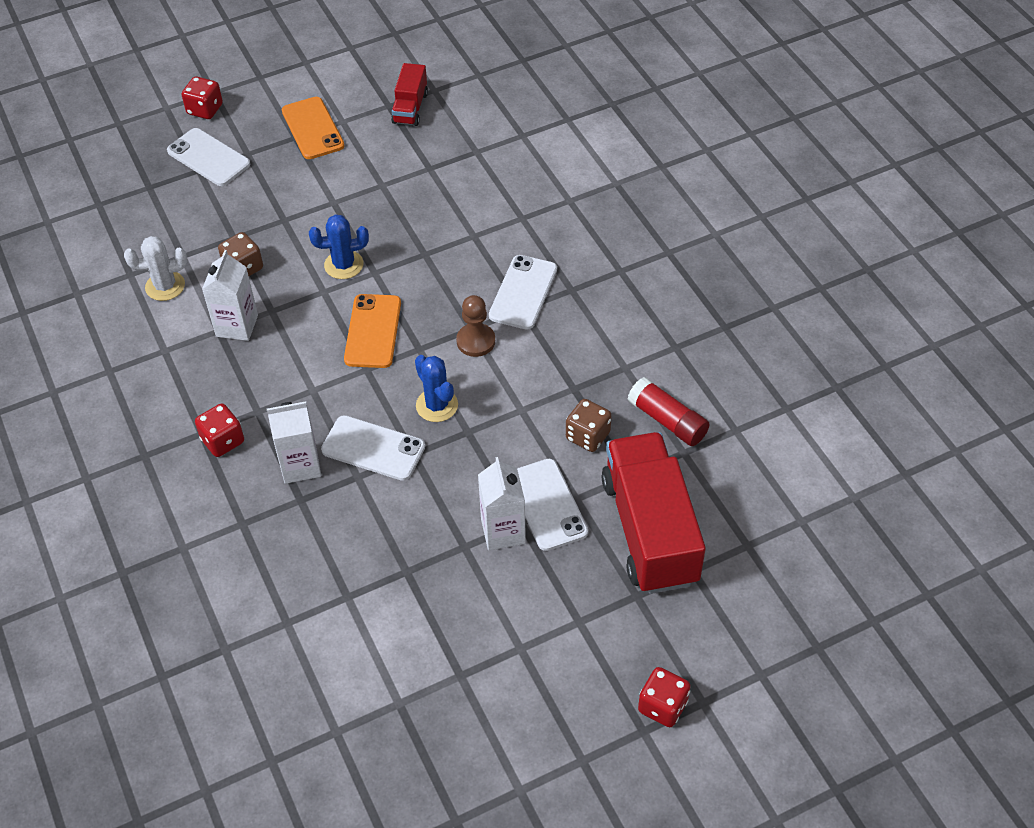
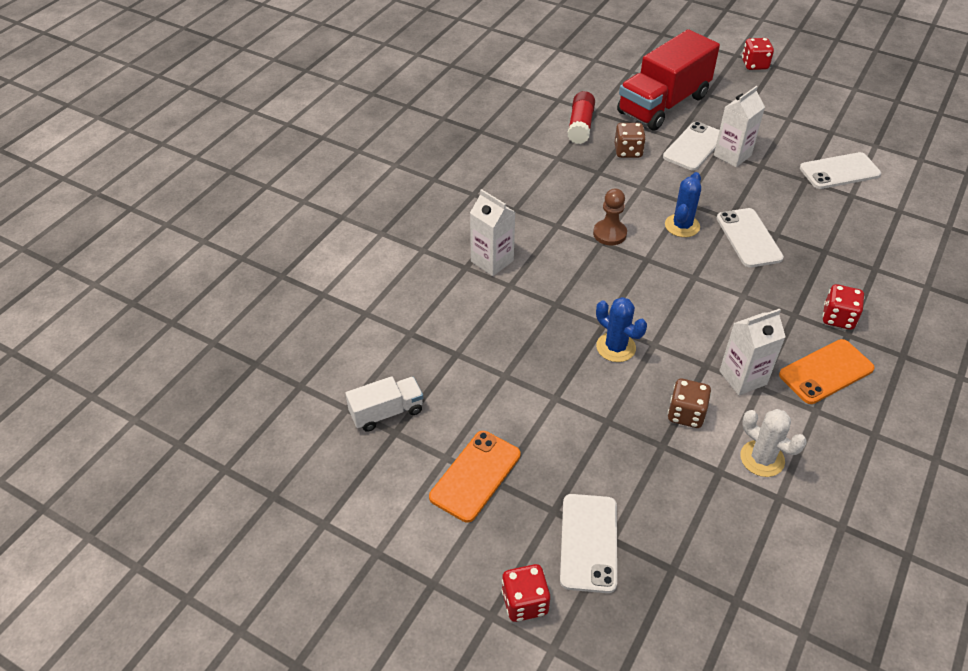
camera: 125 degrees left, 5 degrees down
white carton [267,401,321,484] -> white carton moved to [470,189,515,276]
orange phone [344,294,401,368] -> orange phone moved to [779,339,875,404]
red truck [391,63,428,126] -> white truck [345,376,423,432]
white phone [489,255,557,330] -> white phone moved to [800,152,881,189]

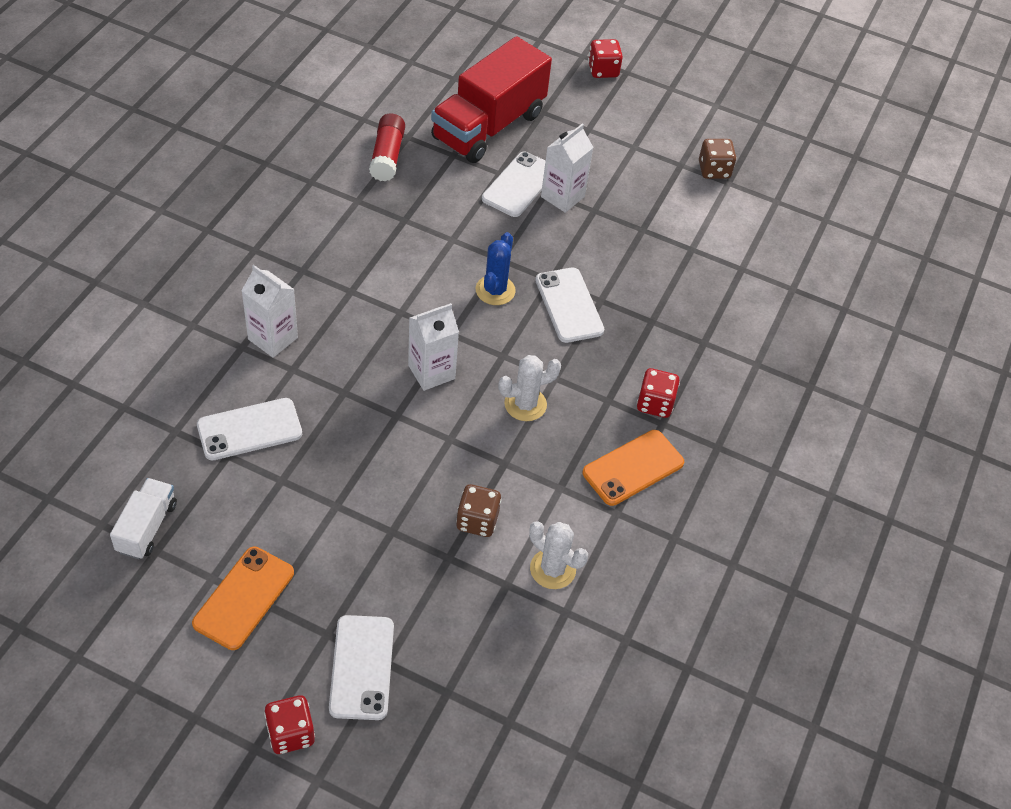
camera: 10 degrees left, 5 degrees up
white truck [345,376,423,432] -> white truck turned 45 degrees counterclockwise [110,478,177,559]
brown pawn [593,189,627,246] -> none
blue cactus [596,297,647,362] -> none
brown dice [615,123,646,158] -> brown dice moved to [699,139,737,179]
white carton [719,309,786,395] -> white carton moved to [408,303,459,391]
white phone [800,152,881,189] -> white phone moved to [197,398,302,460]
none -> white cactus [498,355,561,421]

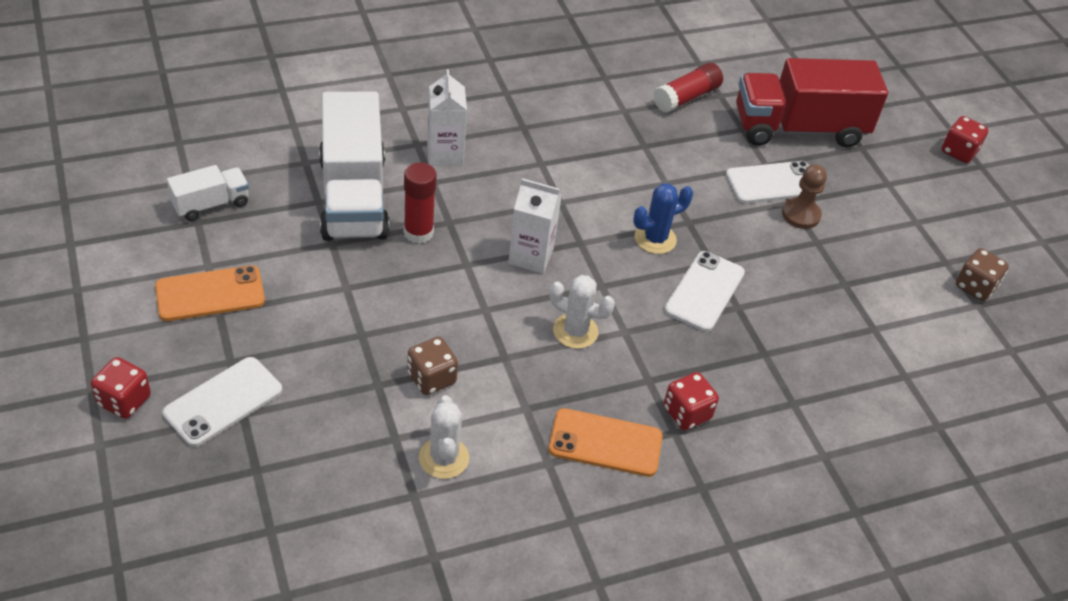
camera: 45 degrees right, 5 degrees down
white phone [197,398,302,460] -> white truck [319,91,390,241]
white carton [541,123,594,213] -> brown pawn [782,164,827,229]
none -> red glue stick [404,162,437,244]

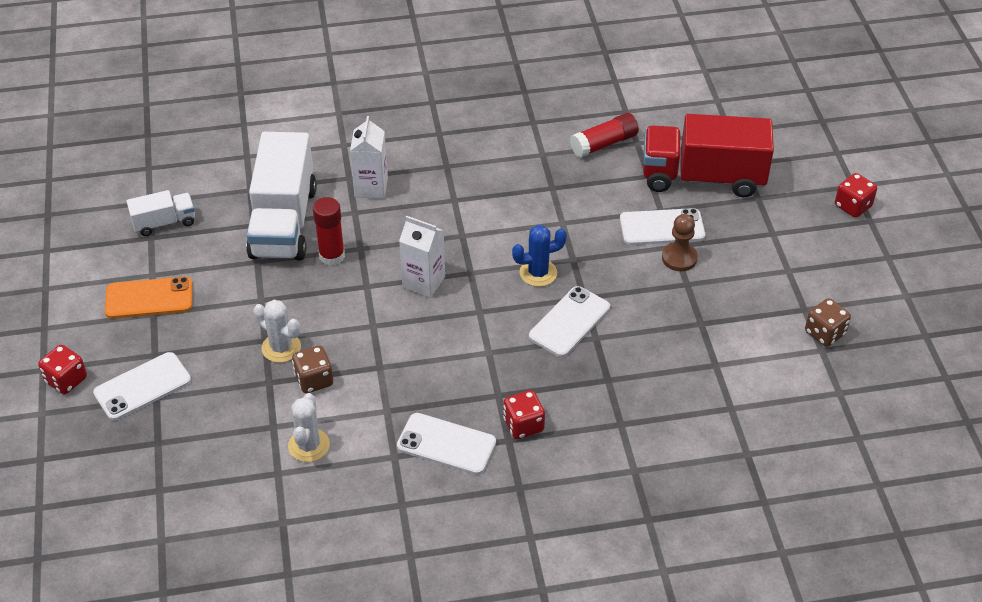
camera: 15 degrees right, 0 degrees up
orange phone [548,408,663,477] -> white phone [397,413,496,475]
white cactus [549,275,615,349] -> white cactus moved to [253,300,301,363]

